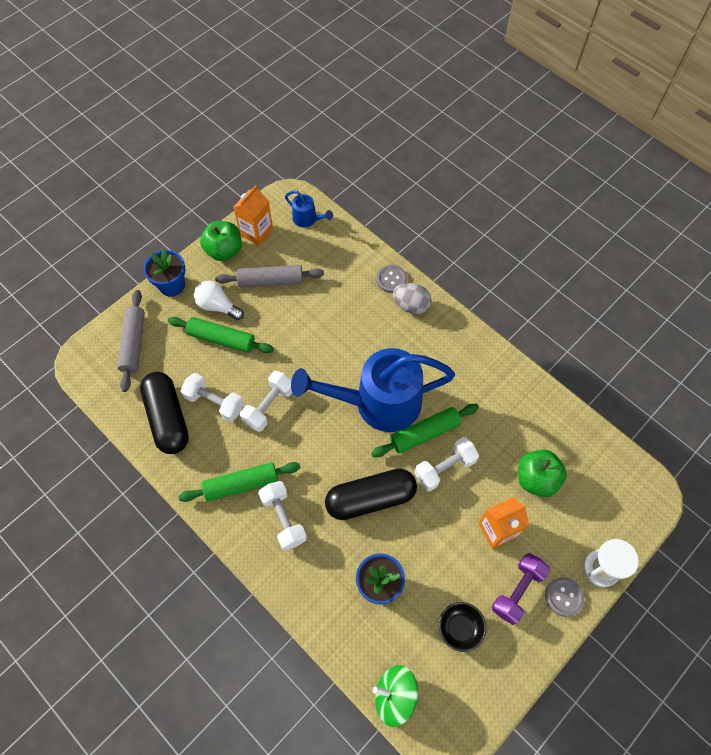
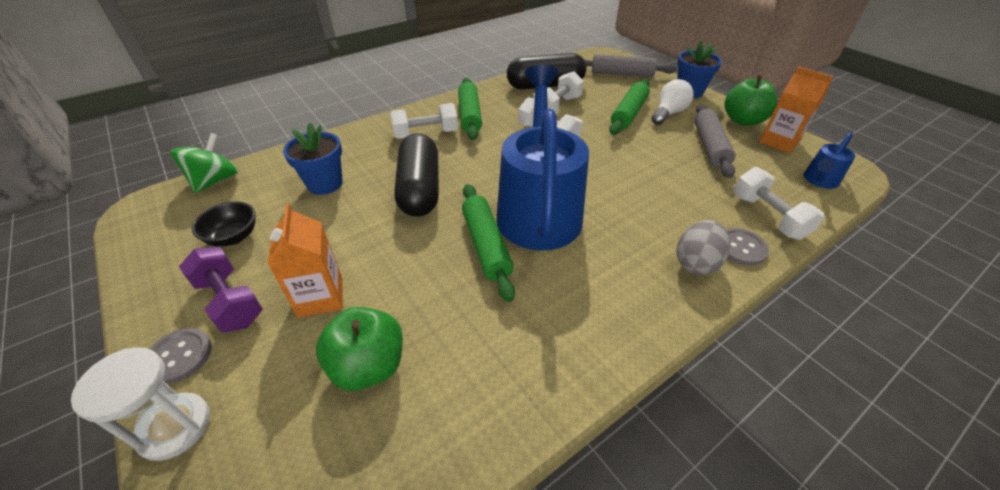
camera: 100 degrees right, 20 degrees down
white dumbbell [414,437,479,491] -> white dumbbell moved to [734,167,825,240]

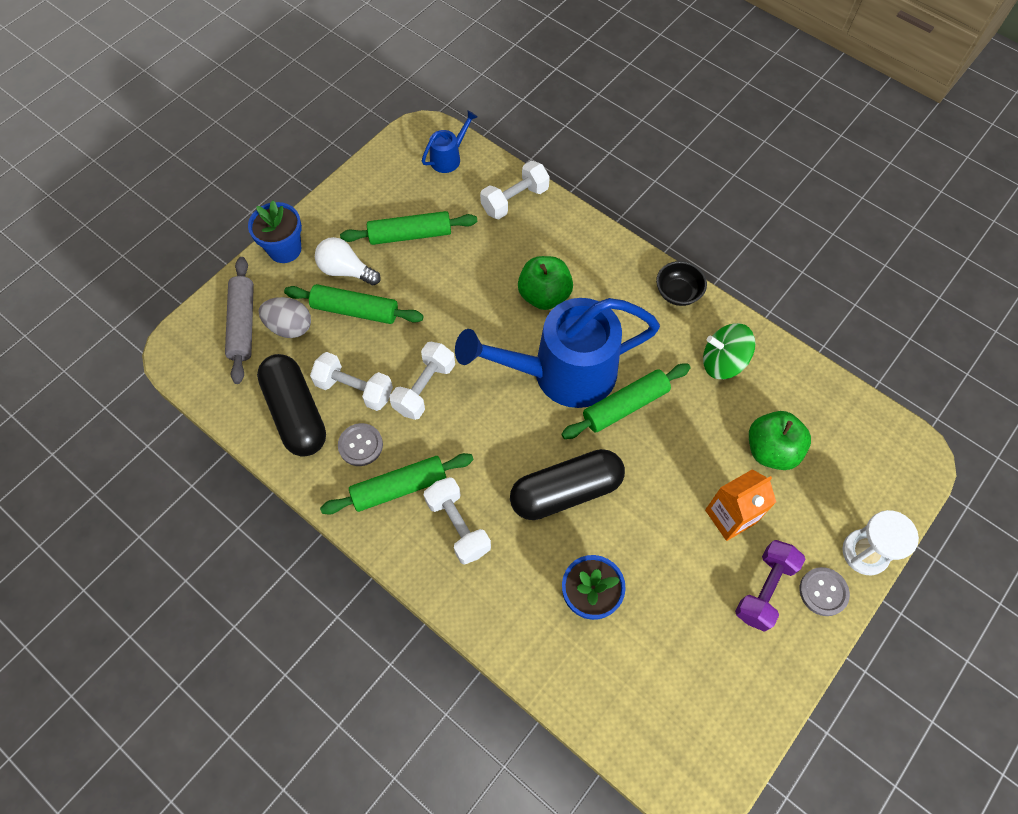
camera: 105 degrees left, 20 degrees up
green spinning top [170,133,238,193] -> green spinning top moved to [703,323,755,379]
black bowl [192,201,256,247] -> black bowl moved to [656,261,707,306]
grey egg [677,220,730,275] -> grey egg moved to [259,297,311,338]
grey rolling pin [694,103,736,178] -> green rolling pin [340,211,477,245]
green apple [725,75,777,126] -> green apple moved to [518,256,573,310]
grey button [726,228,769,266] -> grey button moved to [338,423,383,466]
orange carton [759,67,834,153] -> none
blue watering can [804,132,855,189] -> blue watering can turned 75 degrees counterclockwise [422,110,477,173]

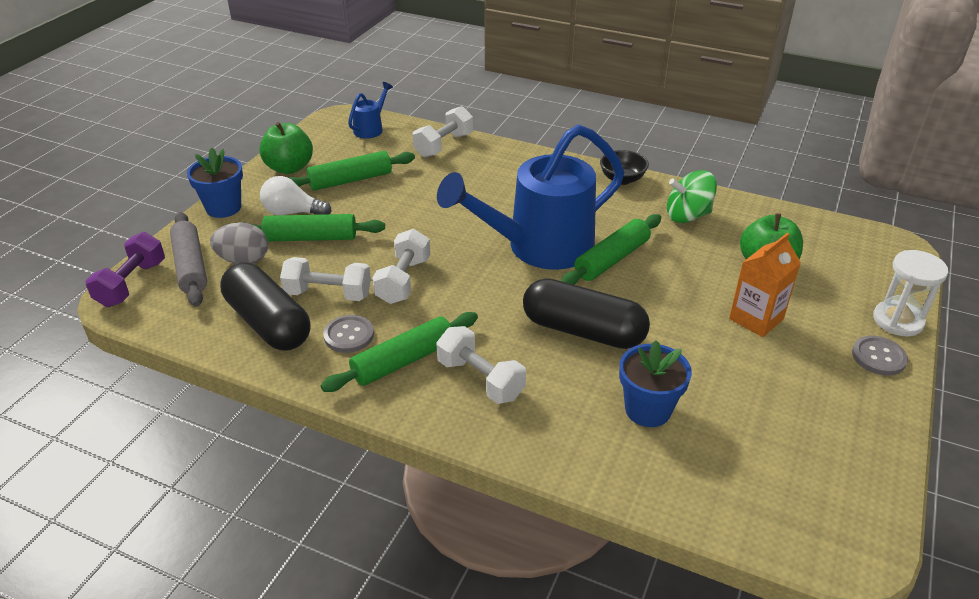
camera: 15 degrees left, 25 degrees down
black capsule [510,449,625,520] -> black capsule turned 60 degrees clockwise [523,278,650,349]
green apple [518,256,573,310] -> green apple moved to [259,122,313,174]
purple dumbbell [735,540,805,632] -> purple dumbbell moved to [85,232,165,307]

